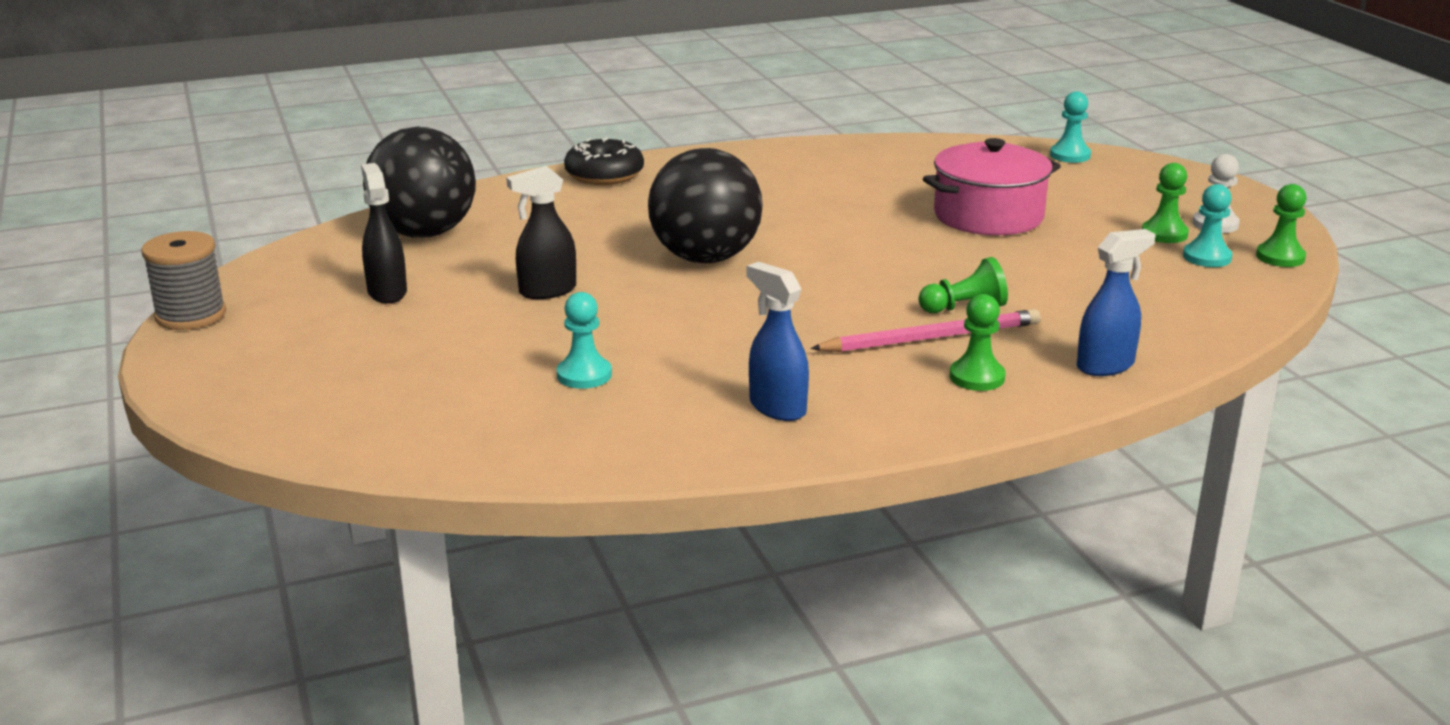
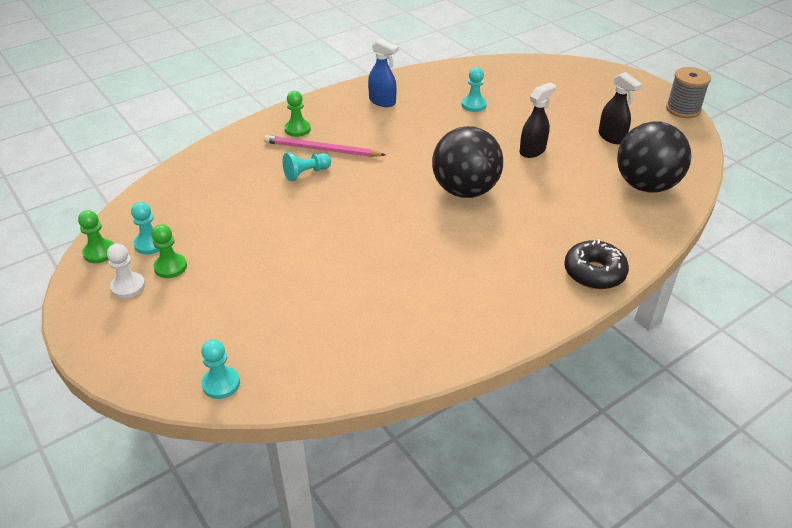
camera: 165 degrees right, 15 degrees up
pink pencil [810,309,1041,352] -> pink pencil turned 45 degrees clockwise [264,135,386,157]
green pawn [918,257,1008,313] -> turquoise pawn [282,152,331,181]
pink pot [923,138,1061,235] -> none
blue spray bottle [1077,229,1156,376] -> none

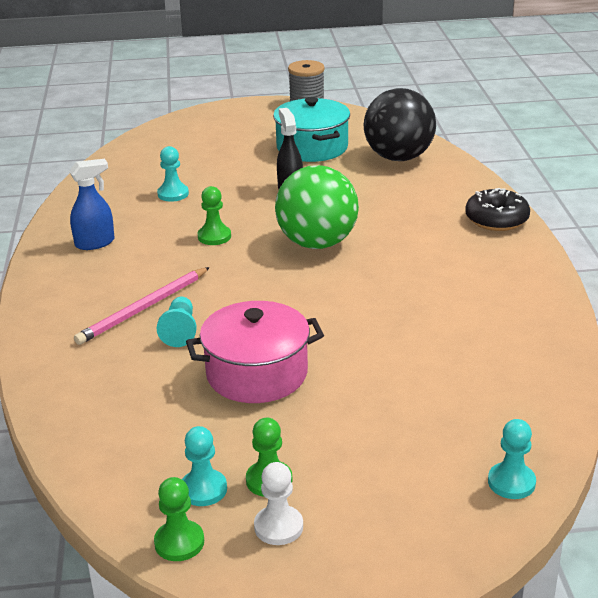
camera: 60 degrees left, 10 degrees down
green pawn [284,91,311,137] -> green pawn moved to [198,186,231,245]
black ball [432,126,503,198] -> green ball [275,165,359,249]
black spray bottle [598,72,642,144] -> turquoise pot [273,97,350,162]
none -> pink pot [186,301,324,403]

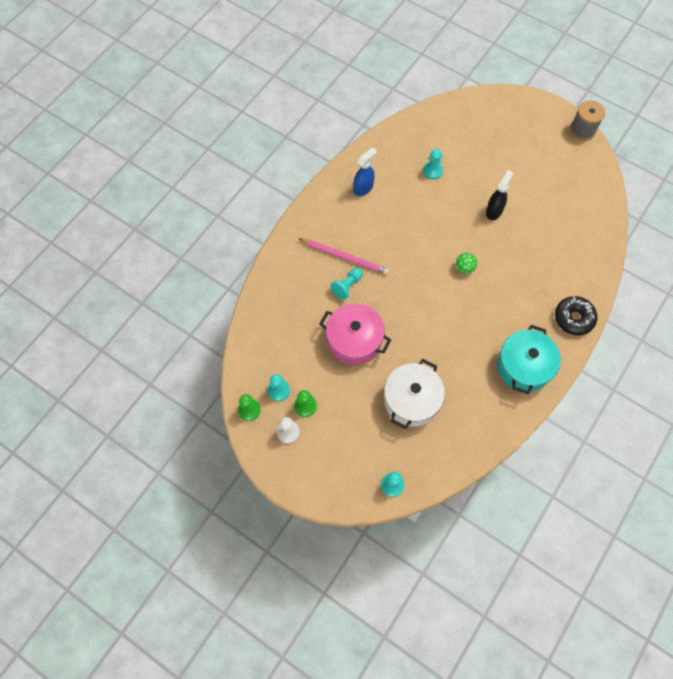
camera: 40 degrees right, 35 degrees up
blue spray bottle [69,159,115,250] -> blue spray bottle turned 60 degrees counterclockwise [353,147,377,196]
pink pencil [74,267,210,345] -> pink pencil turned 150 degrees counterclockwise [299,239,389,275]
green pawn [198,186,231,245] -> none
turquoise pot [273,97,350,162] -> turquoise pot moved to [497,325,561,394]
green ball [275,165,359,249] -> green ball [456,253,477,274], size x0.42
black ball [364,88,436,161] -> none
none -> white pot [384,359,445,429]

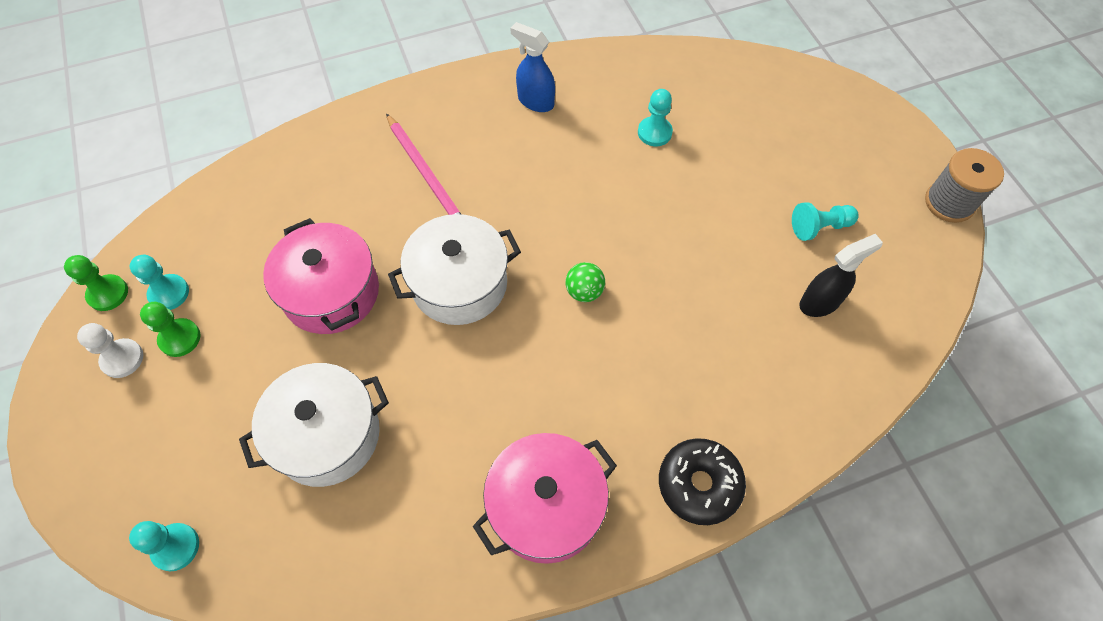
camera: 35 degrees right, 5 degrees down
turquoise pawn [330,268,363,300] -> turquoise pawn moved to [792,202,859,241]
blue spray bottle [353,147,377,196] -> blue spray bottle turned 135 degrees counterclockwise [510,22,555,112]
black spray bottle [486,170,513,220] -> black spray bottle moved to [799,234,883,317]
turquoise pot [497,325,561,394] -> pink pot [473,433,617,564]
none -> white pot [388,214,521,325]

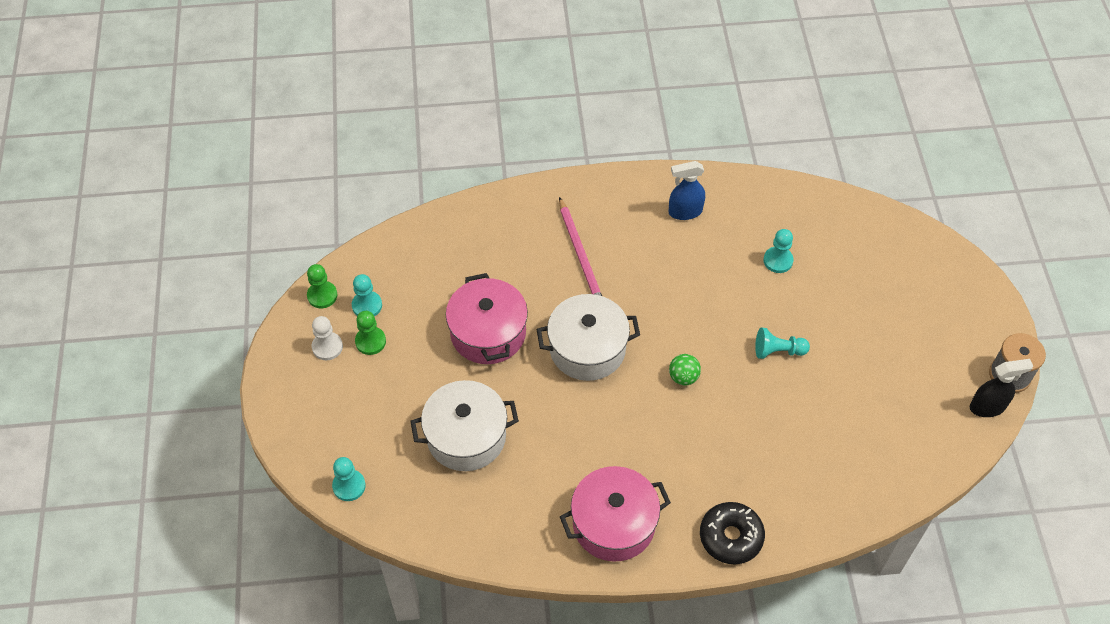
camera: 15 degrees right, 5 degrees down
blue spray bottle [510,22,555,112] -> blue spray bottle turned 60 degrees counterclockwise [669,161,705,220]
turquoise pawn [792,202,859,241] -> turquoise pawn moved to [755,328,810,359]
black spray bottle [799,234,883,317] -> black spray bottle moved to [970,359,1033,417]

